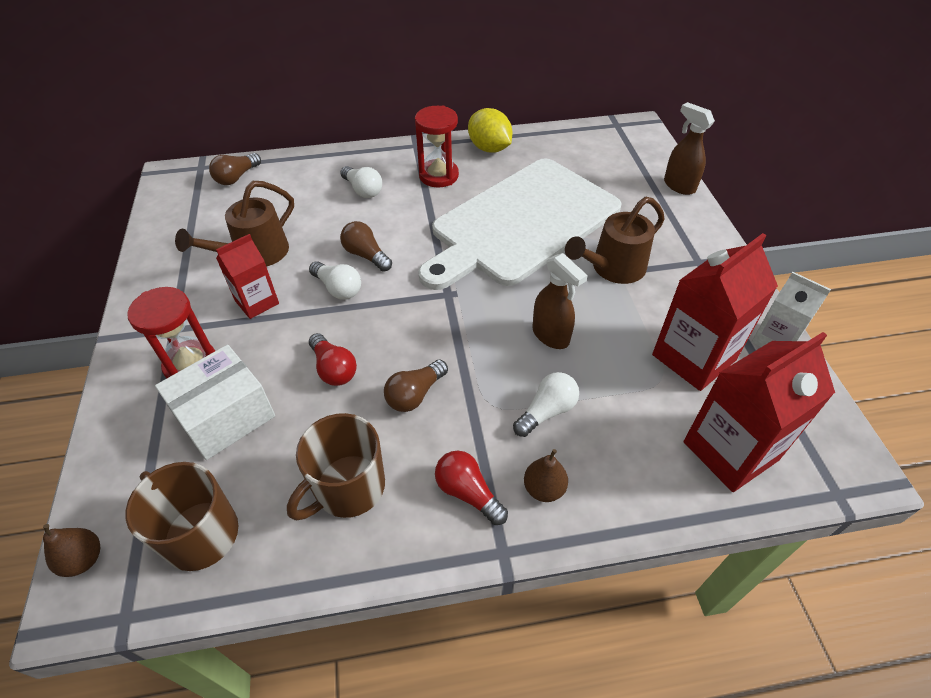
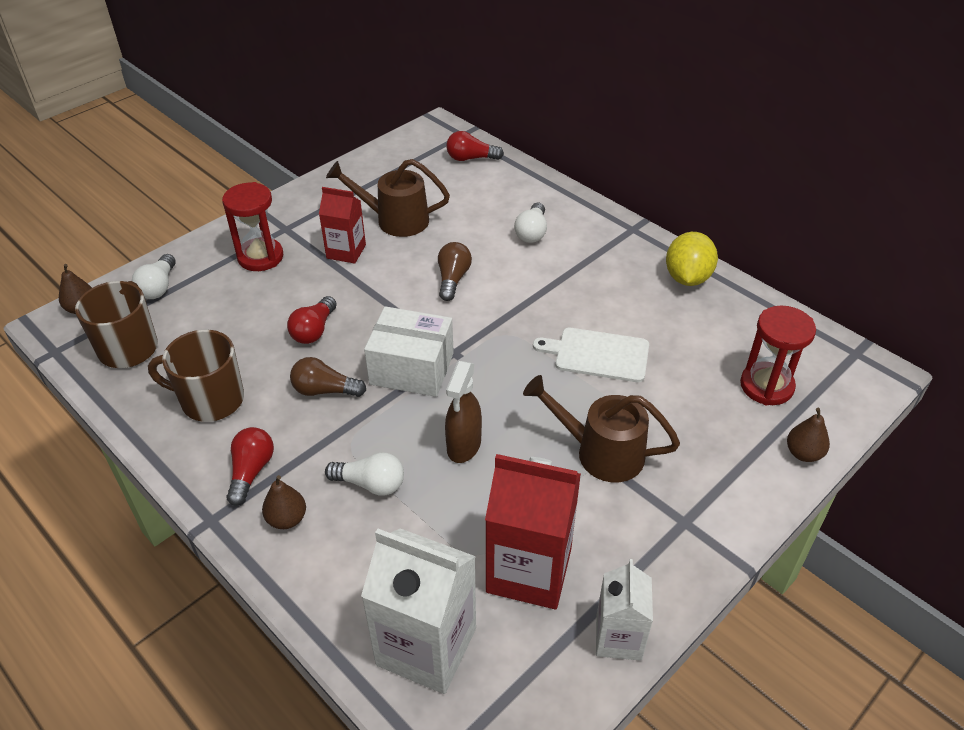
camera: 55 degrees right, 5 degrees down
white box [155,345,275,460] -> white box moved to [364,306,454,397]
brown light bulb [209,153,261,185] -> red light bulb [446,131,504,161]
white light bulb [309,261,361,300] -> white light bulb moved to [132,254,176,299]
red hourglass [415,105,459,187] -> red hourglass moved to [740,305,816,405]
white cutting board [418,158,622,290] -> white cutting board [533,328,649,382], size x0.43
brown spray bottle [664,102,715,195] -> brown pear [787,408,830,462]
red carton [684,332,835,492] -> white carton [361,528,476,694]

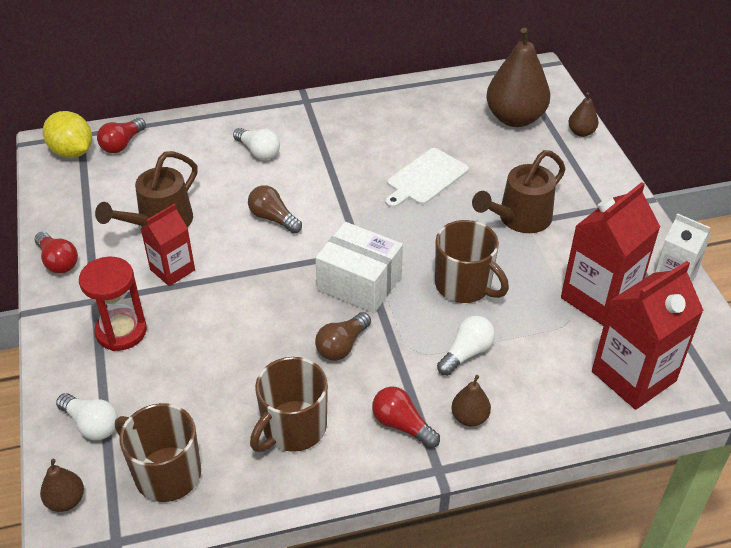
camera: 60 degrees left, 0 degrees up
red light bulb [287,296,337,344] -> red light bulb moved to [35,232,78,274]
white carton [361,528,476,694] -> red carton [592,261,704,410]
white box [364,306,454,397] -> white box turned 75 degrees clockwise [315,222,403,313]
brown spray bottle [445,361,482,463] -> brown mug [435,220,509,303]
yellow lemon [666,232,718,286] -> yellow lemon moved to [43,111,92,158]
red hourglass [740,305,816,405] -> brown pear [486,28,550,127]

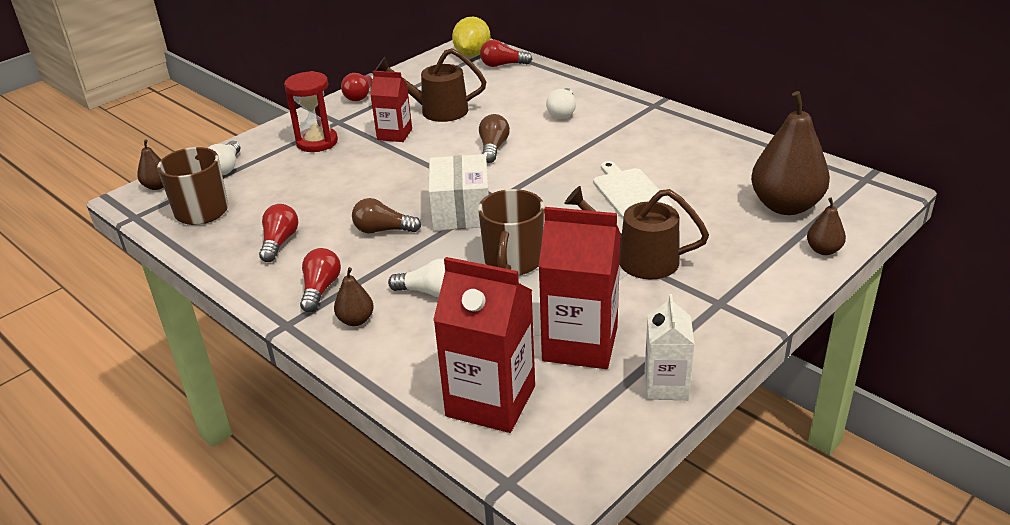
camera: 60 degrees right, 10 degrees down
brown mug [250,357,328,452] -> red light bulb [259,204,298,262]
white cutting board [385,148,469,208] -> white cutting board turned 60 degrees clockwise [593,161,672,219]

